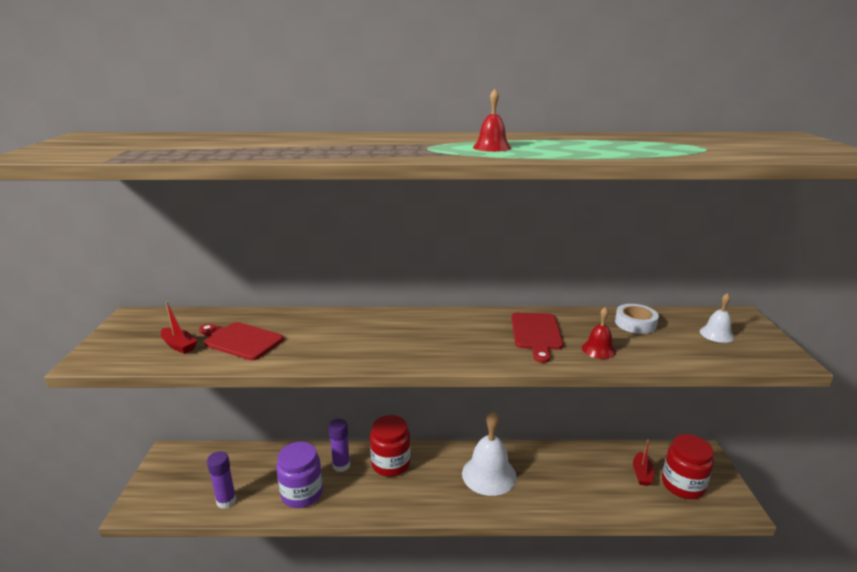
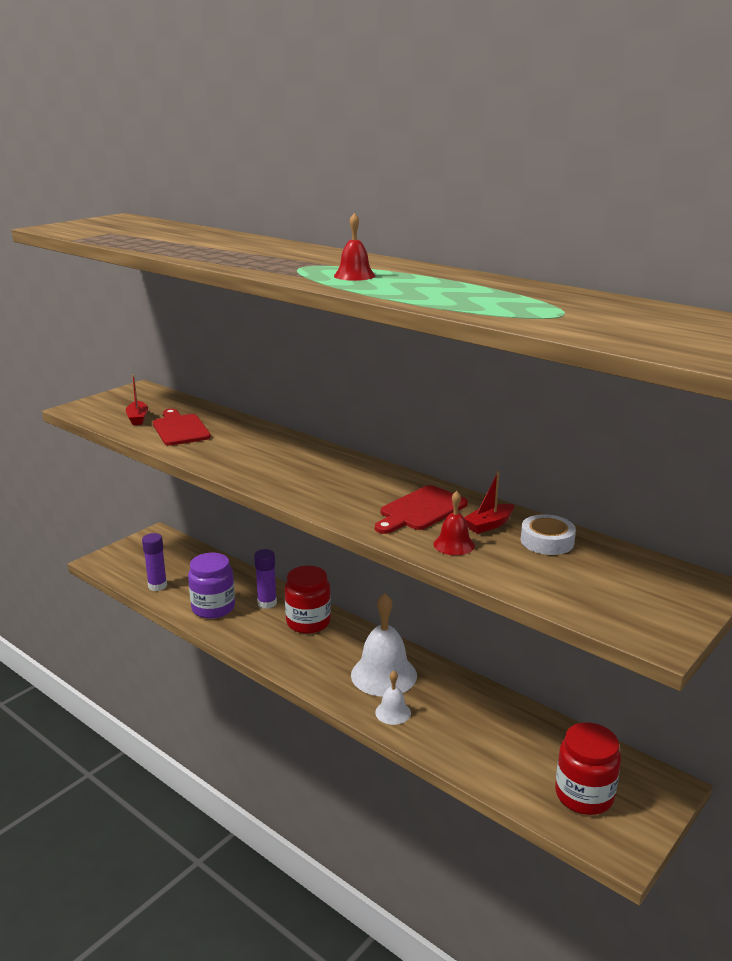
camera: 40 degrees right, 0 degrees up
red boat [633,439,654,486] -> red boat moved to [464,471,514,534]
white bell [700,293,735,343] -> white bell moved to [375,671,411,725]

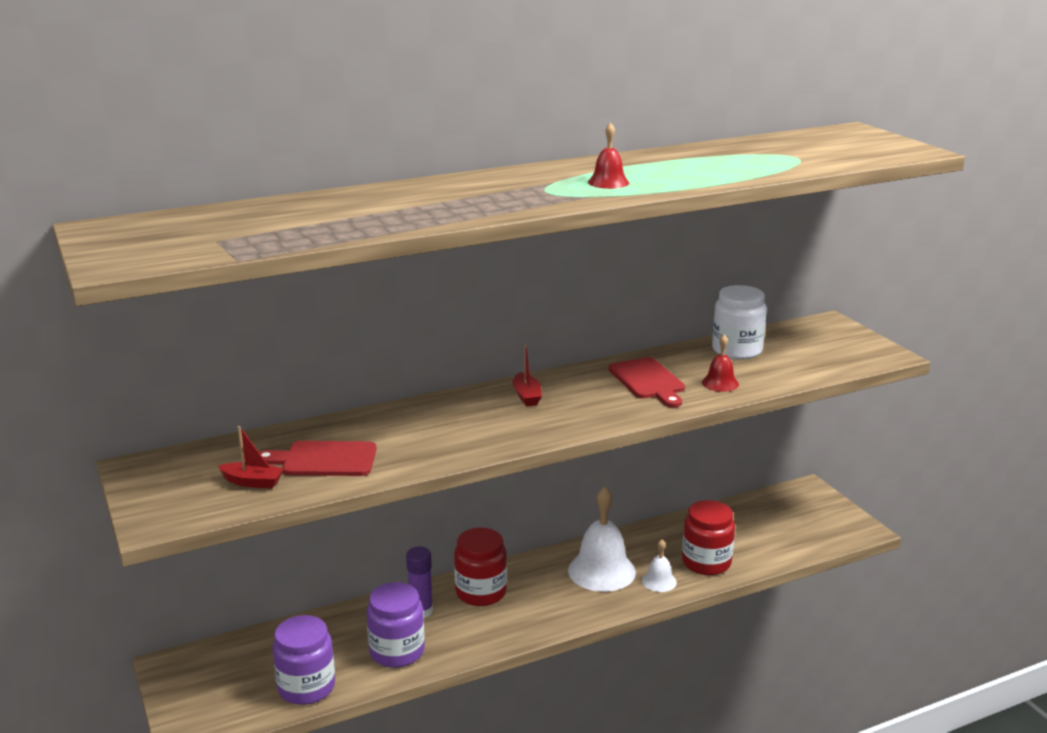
camera: 65 degrees left, 0 degrees up
purple glue stick [142,533,167,591] -> purple jar [272,615,335,705]
red boat [464,471,514,534] -> red boat moved to [513,344,542,406]
white tape [521,514,576,555] -> white jar [712,285,767,359]
red jar [555,723,621,815] -> red jar moved to [682,500,735,575]

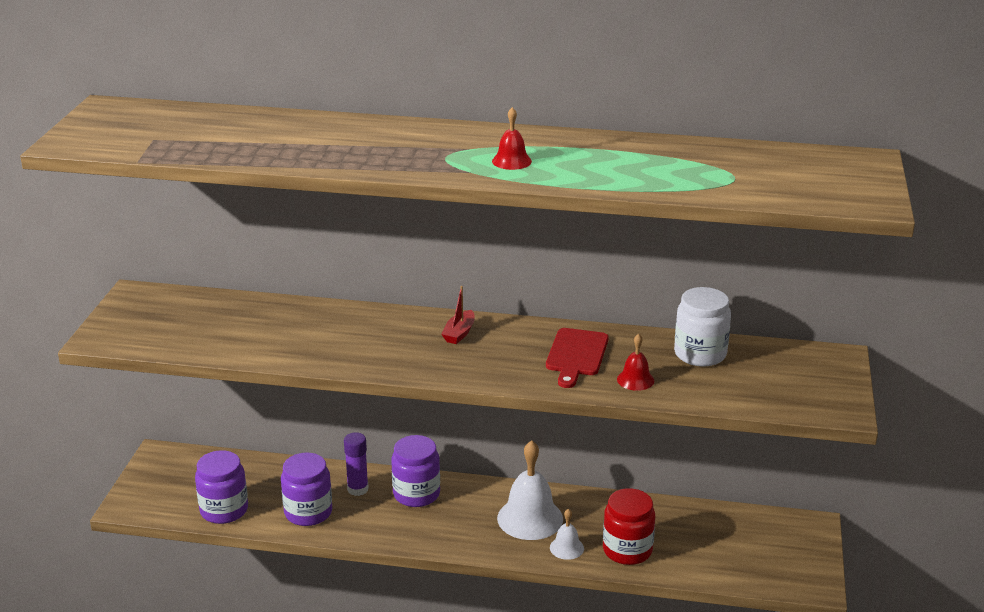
camera: 35 degrees right, 5 degrees up
red boat [218,426,284,488] -> none
red cutting board [259,441,377,476] -> none
red jar [454,528,507,606] -> purple jar [391,435,440,507]

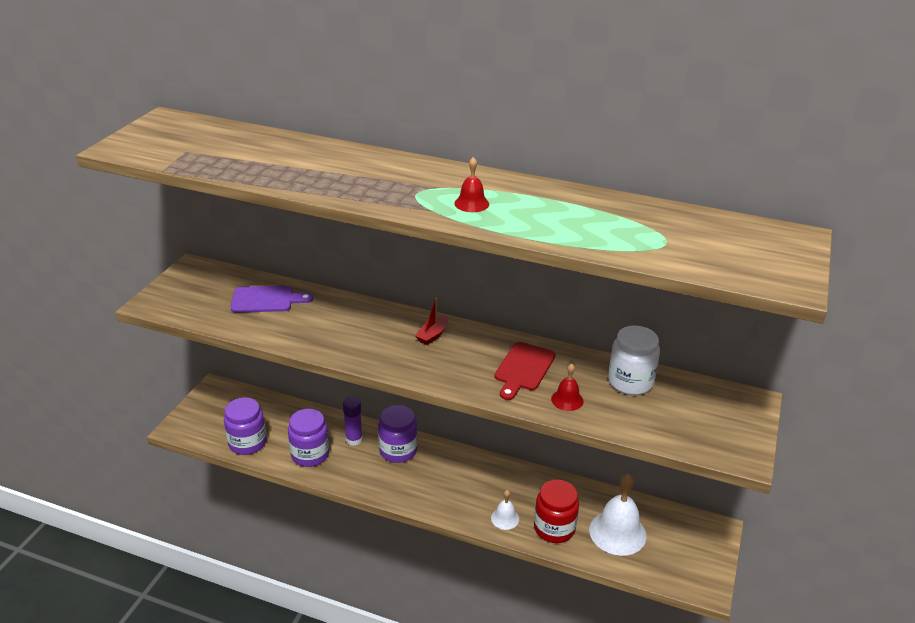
camera: 10 degrees right, 5 degrees up
white bell [497,440,563,540] -> white bell moved to [589,474,646,556]
none -> purple cutting board [230,286,313,312]

